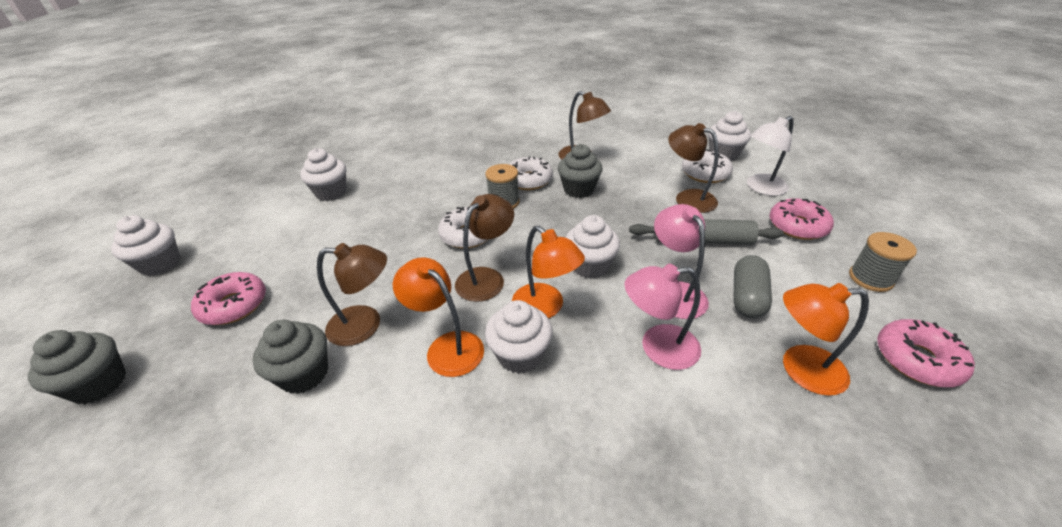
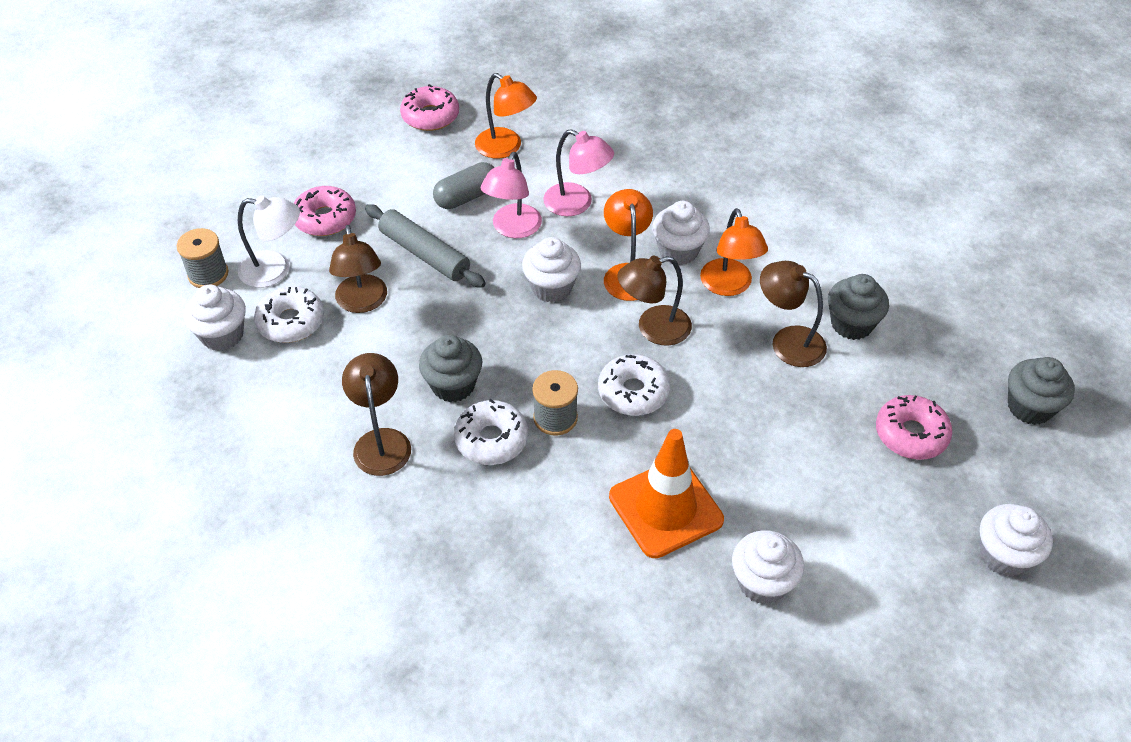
camera: 145 degrees left, 10 degrees up
grey spool [849,232,917,292] -> grey spool moved to [177,228,228,288]
none -> orange traffic cone [609,429,724,558]

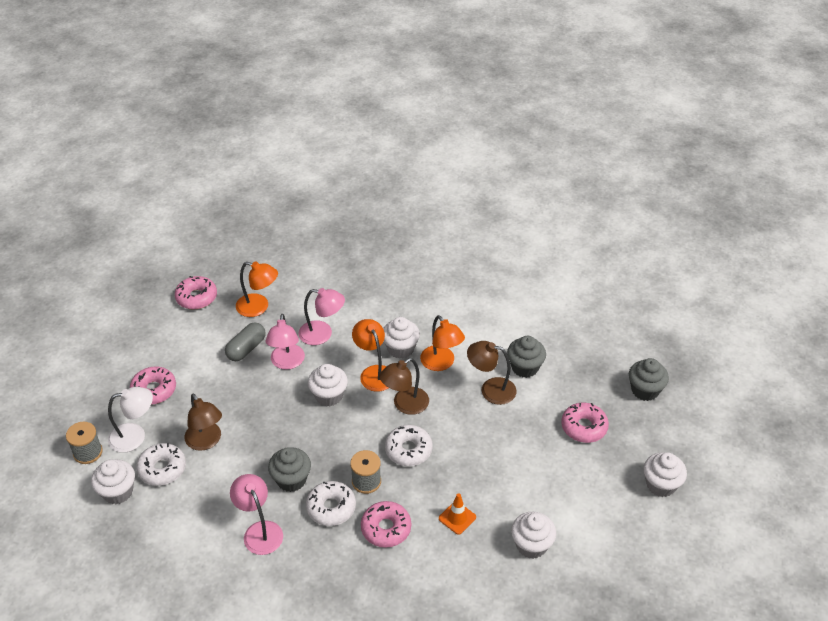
camera: 20 degrees left, 5 degrees down
brown lamp [342,353,411,476] -> pink lamp [230,474,283,555]
grey rolling pin [365,204,486,288] -> none
orange traffic cone [609,429,724,558] -> orange traffic cone [439,493,476,535], size x0.50
none -> pink donut [361,501,411,548]

